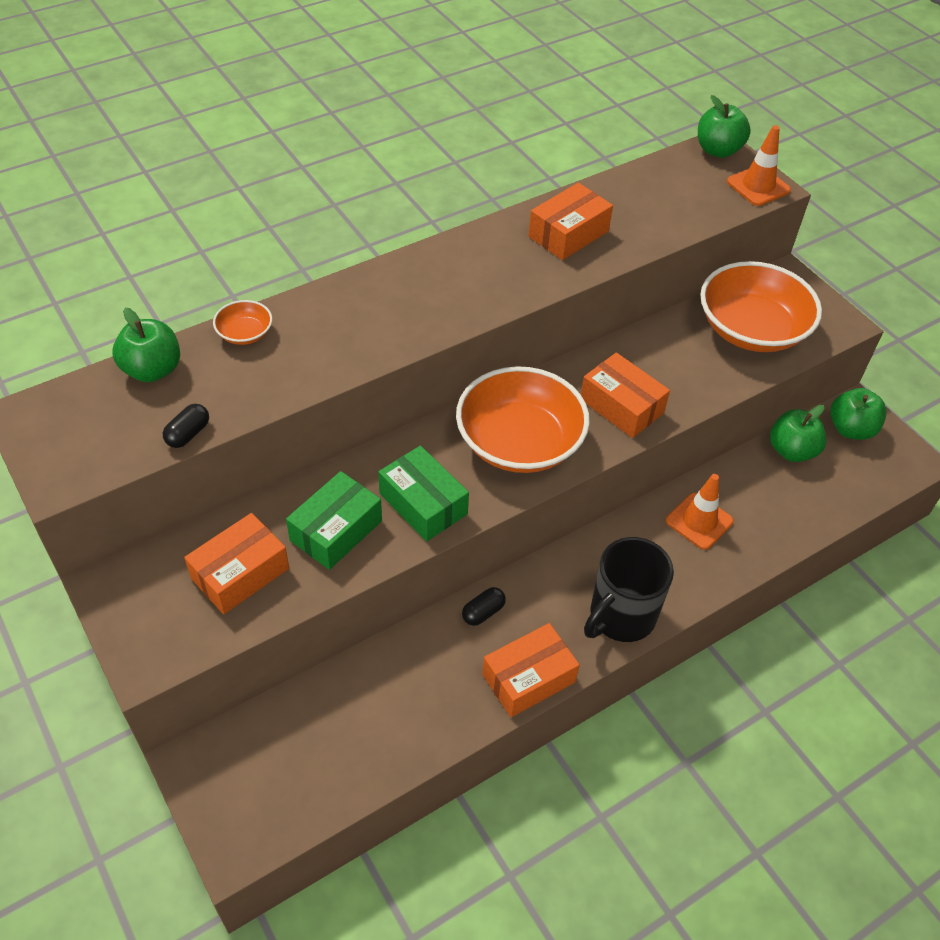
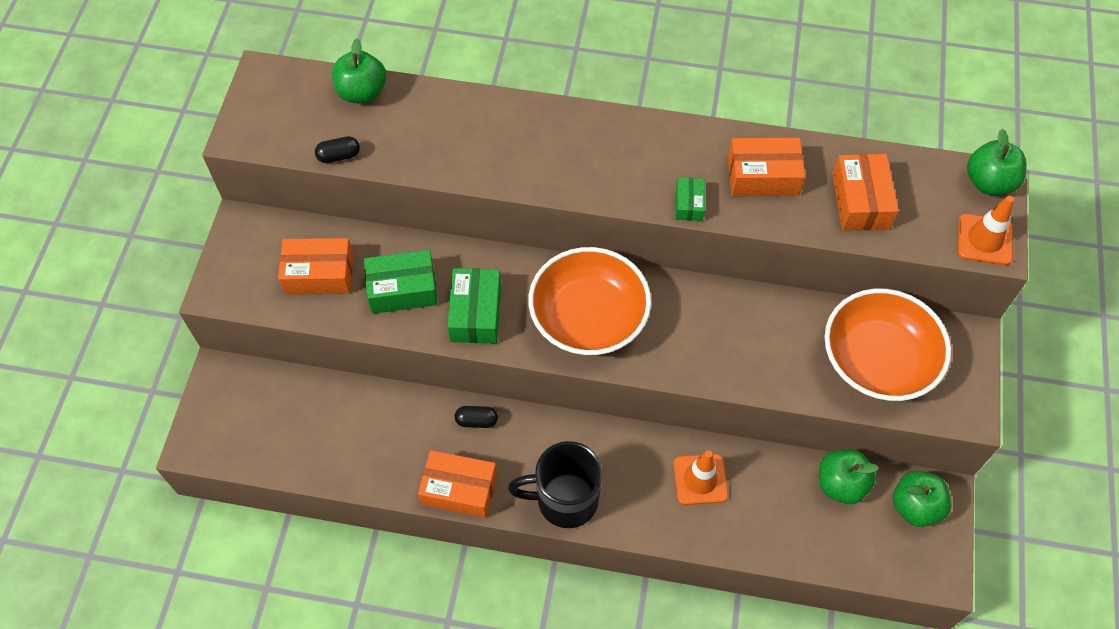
camera: 45 degrees right, 10 degrees up
orange bowl [213,300,272,345] -> none
orange box [581,353,670,438] -> orange box moved to [832,154,899,231]
none -> green box [675,177,705,221]

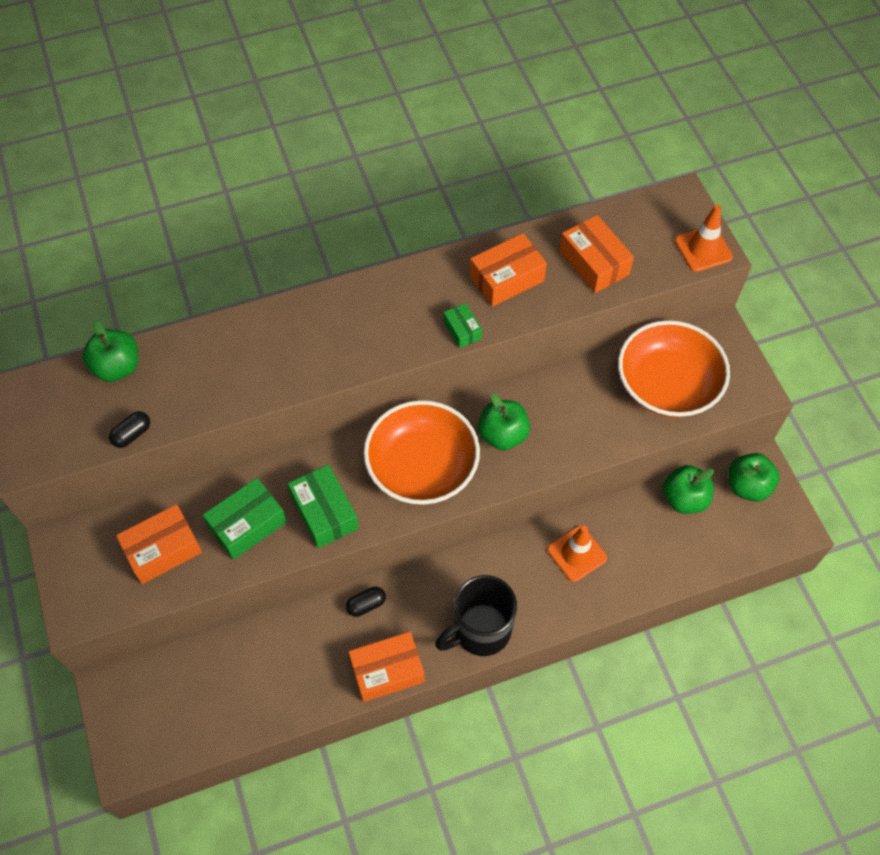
camera: 30 degrees left, 0 degrees up
green apple [967,129,1026,195] -> green apple moved to [478,393,530,450]

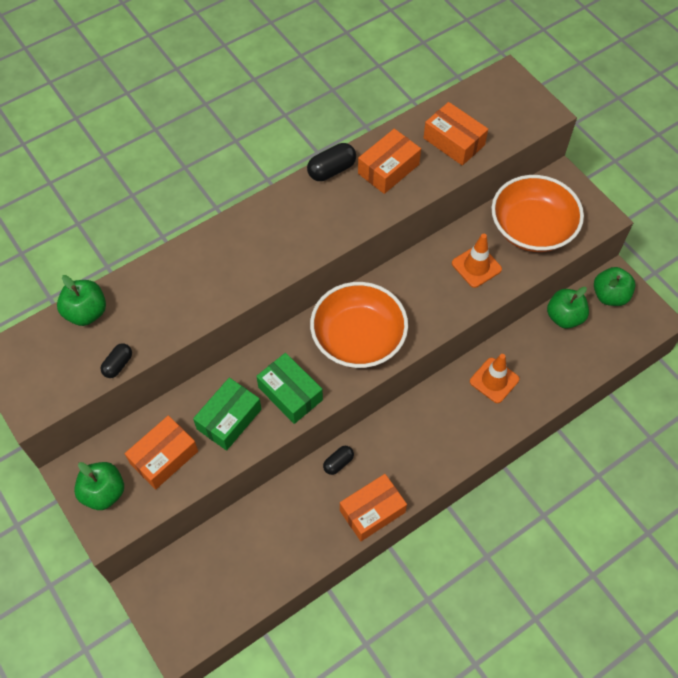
camera: 15 degrees left, 0 degrees up
black mug [435,575,517,656] -> none
green box [443,303,482,348] -> none
green apple [478,393,530,450] -> green apple moved to [74,462,124,510]
orange traffic cone [675,205,733,272] -> orange traffic cone moved to [452,234,502,288]
none -> black capsule [307,143,356,181]

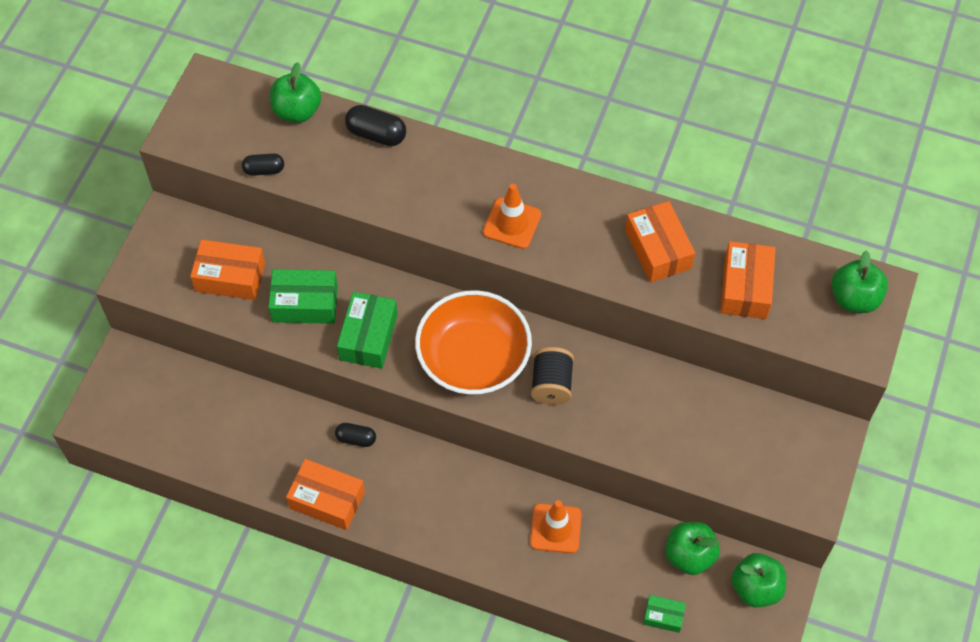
camera: 55 degrees right, 0 degrees up
green apple [74,462,124,510] -> green apple moved to [832,250,888,313]
black capsule [307,143,356,181] -> black capsule moved to [345,105,406,146]
orange box [358,129,421,194] -> orange box turned 60 degrees clockwise [625,201,695,282]
orange traffic cone [452,234,502,288] -> orange traffic cone moved to [483,184,541,249]
orange bowl [491,175,584,252] -> none
none -> black spool [531,347,574,405]
none -> green box [643,595,686,633]

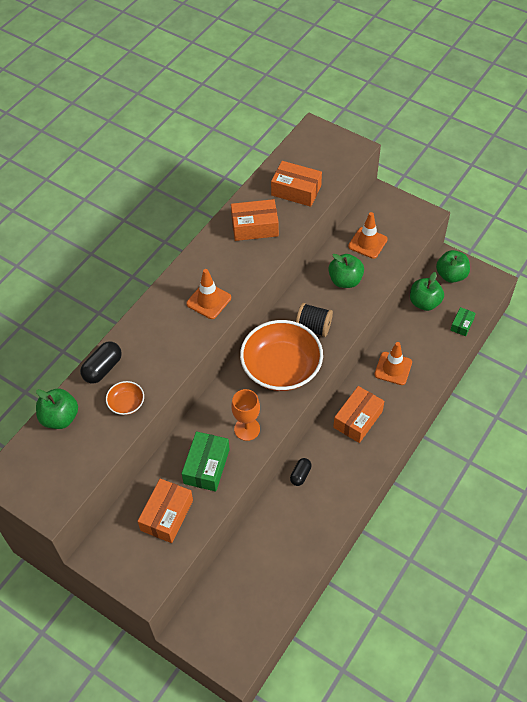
camera: 75 degrees left, 5 degrees down
black capsule [242,153,284,176] -> none
orange box [286,459,365,530] -> orange box moved to [333,386,384,443]
green box [337,292,398,369] -> orange goblet [231,389,260,441]
green apple [832,250,888,313] -> green apple moved to [328,254,364,288]
none -> orange bowl [106,381,144,415]
none -> orange traffic cone [348,212,388,259]

